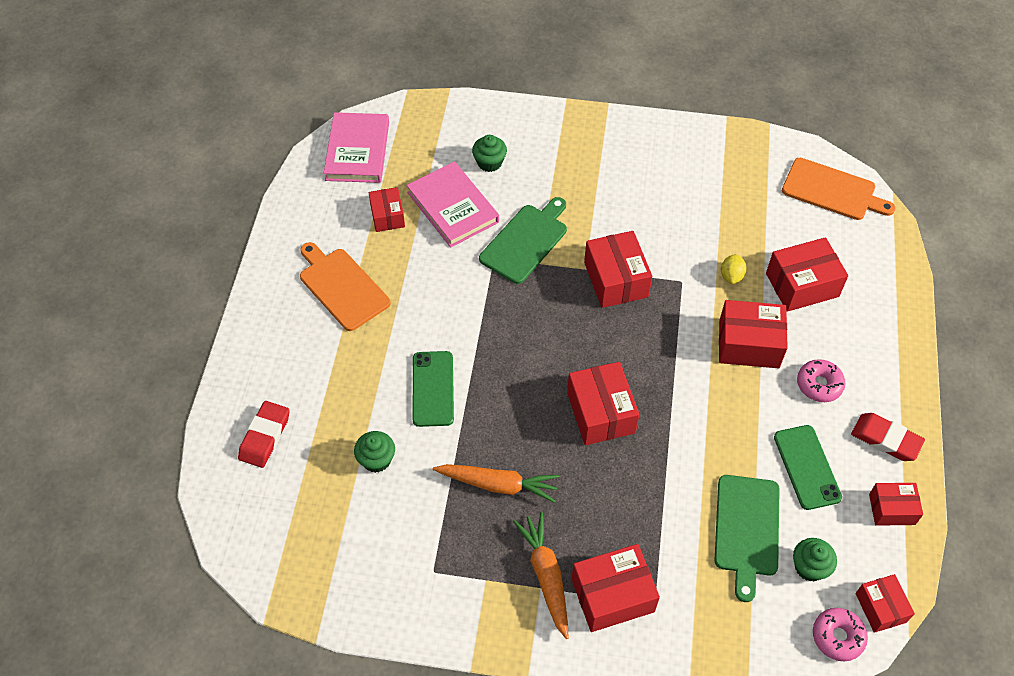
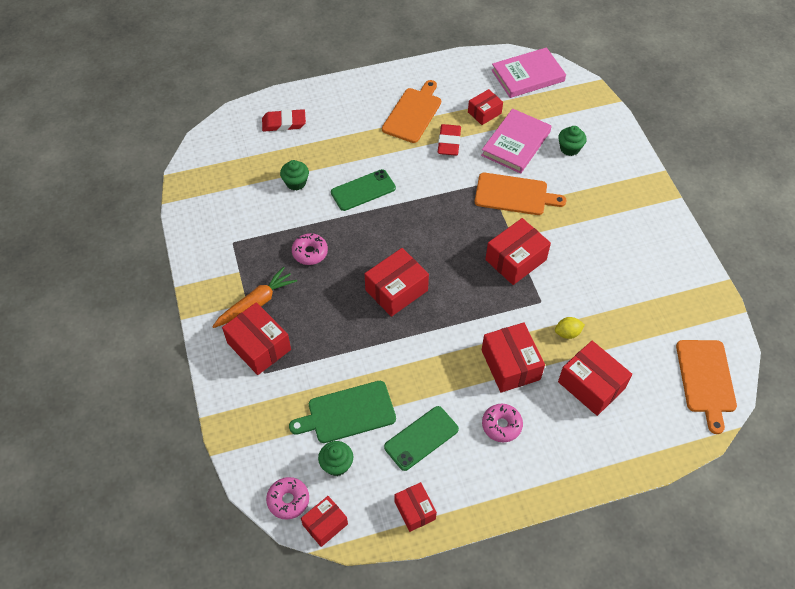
camera: 65 degrees right, 0 degrees up
orange carrot [433,464,560,503] -> pink donut [292,233,328,265]
green cutting board [479,197,567,284] -> orange cutting board [475,173,567,215]
red eraser [851,413,925,461] -> red eraser moved to [438,124,461,156]

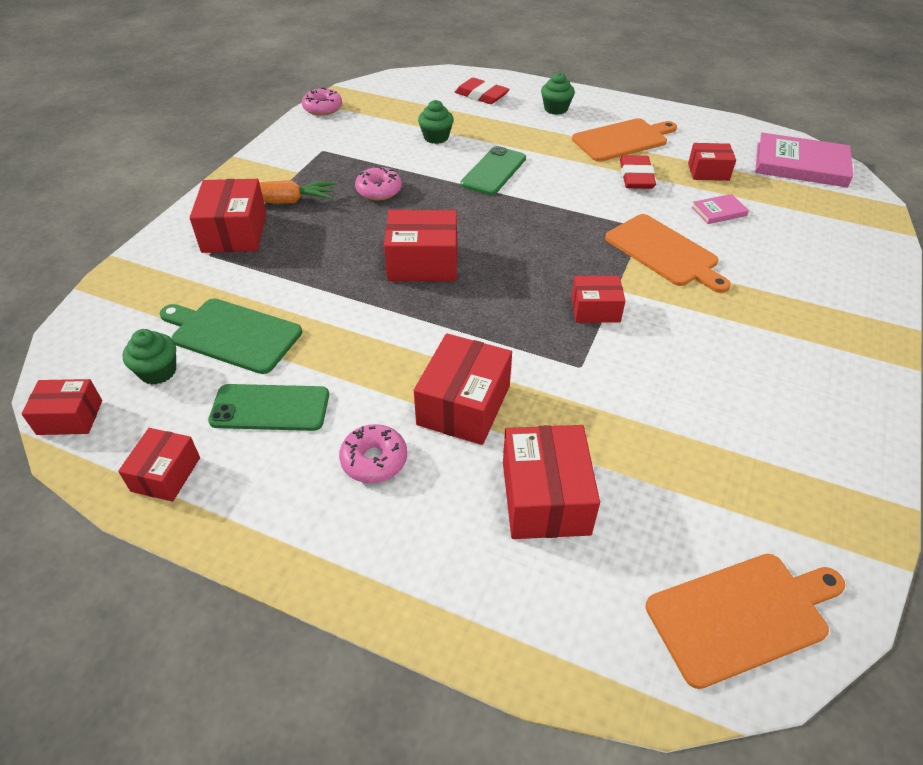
camera: 40 degrees right, 10 degrees down
pink donut [266,477,309,520] -> pink donut moved to [302,87,342,116]
green phone [331,169,396,211] -> green phone turned 75 degrees counterclockwise [461,146,526,195]
red eraser [438,124,461,156] -> red eraser turned 45 degrees counterclockwise [620,155,656,189]
pink book [481,108,552,174] -> pink book [692,194,749,224], size x0.48
red box [485,218,551,285] -> red box [571,276,625,323], size x0.62
yellow lemon [555,317,585,339] -> none
green cupcake [558,126,587,156] -> green cupcake moved to [541,72,575,115]
orange cutting board [676,340,737,434] -> orange cutting board turned 150 degrees counterclockwise [645,554,845,689]

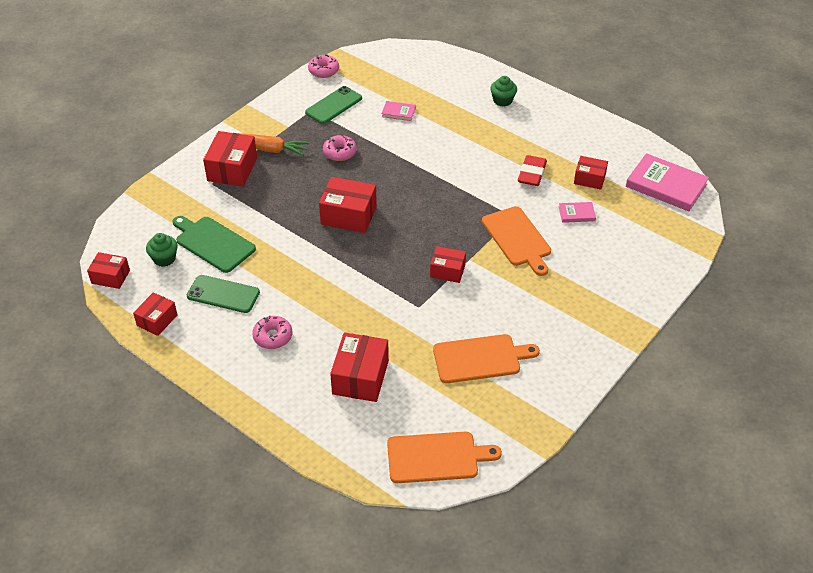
camera: 15 degrees right, 0 degrees up
red box [414,333,512,445] -> none
green cupcake [418,100,454,144] -> pink book [382,101,416,121]
red eraser [455,78,510,104] -> none
green phone [461,146,526,195] -> green phone moved to [305,86,362,124]
orange cutting board [572,118,677,162] -> orange cutting board moved to [433,334,540,383]

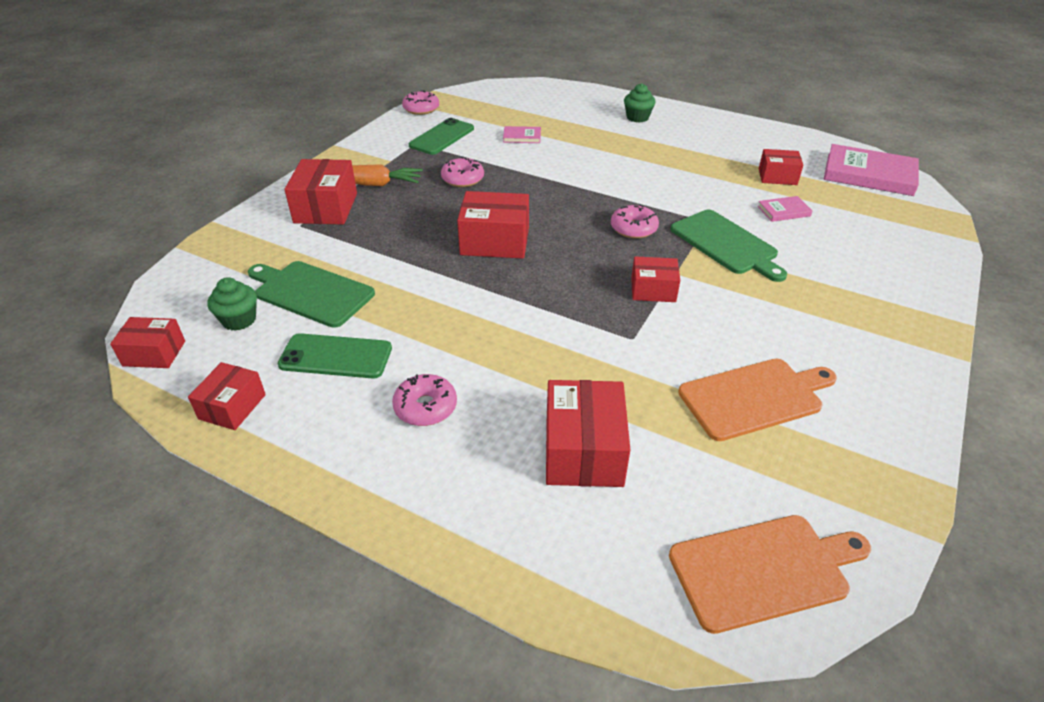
camera: 10 degrees left, 5 degrees down
orange cutting board [482,206,551,276] -> green cutting board [671,210,787,282]
red eraser [518,155,547,186] -> none
none -> pink donut [611,204,659,239]

